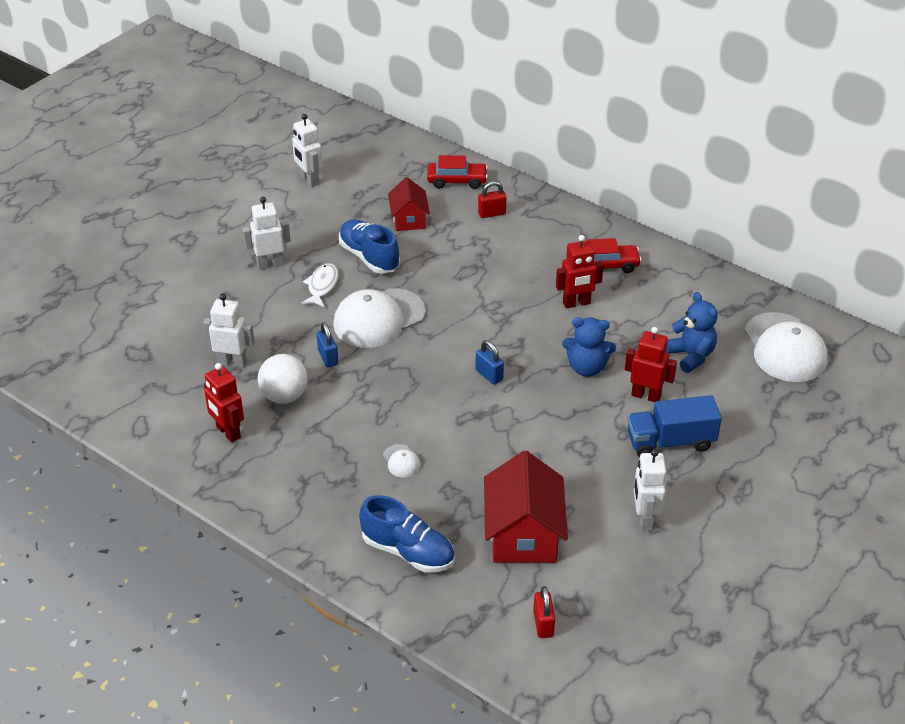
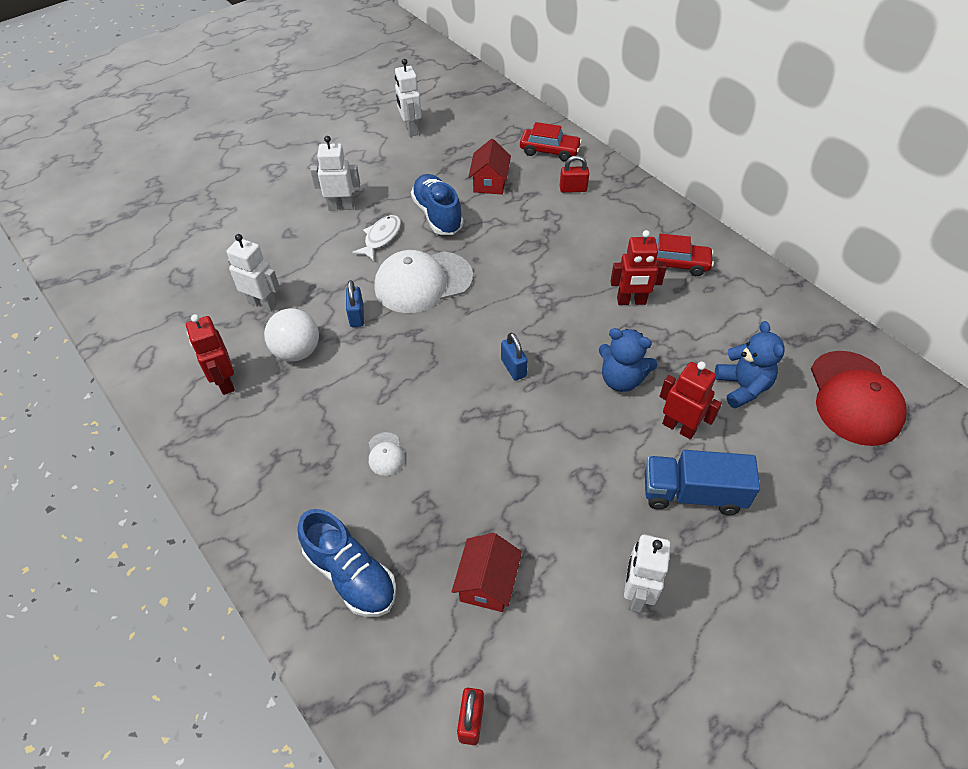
camera: 15 degrees right, 10 degrees up
red house [484,451,568,563] -> red house [452,533,522,612], size x0.60
white cap [744,312,828,382] -> red cap [811,351,907,446]

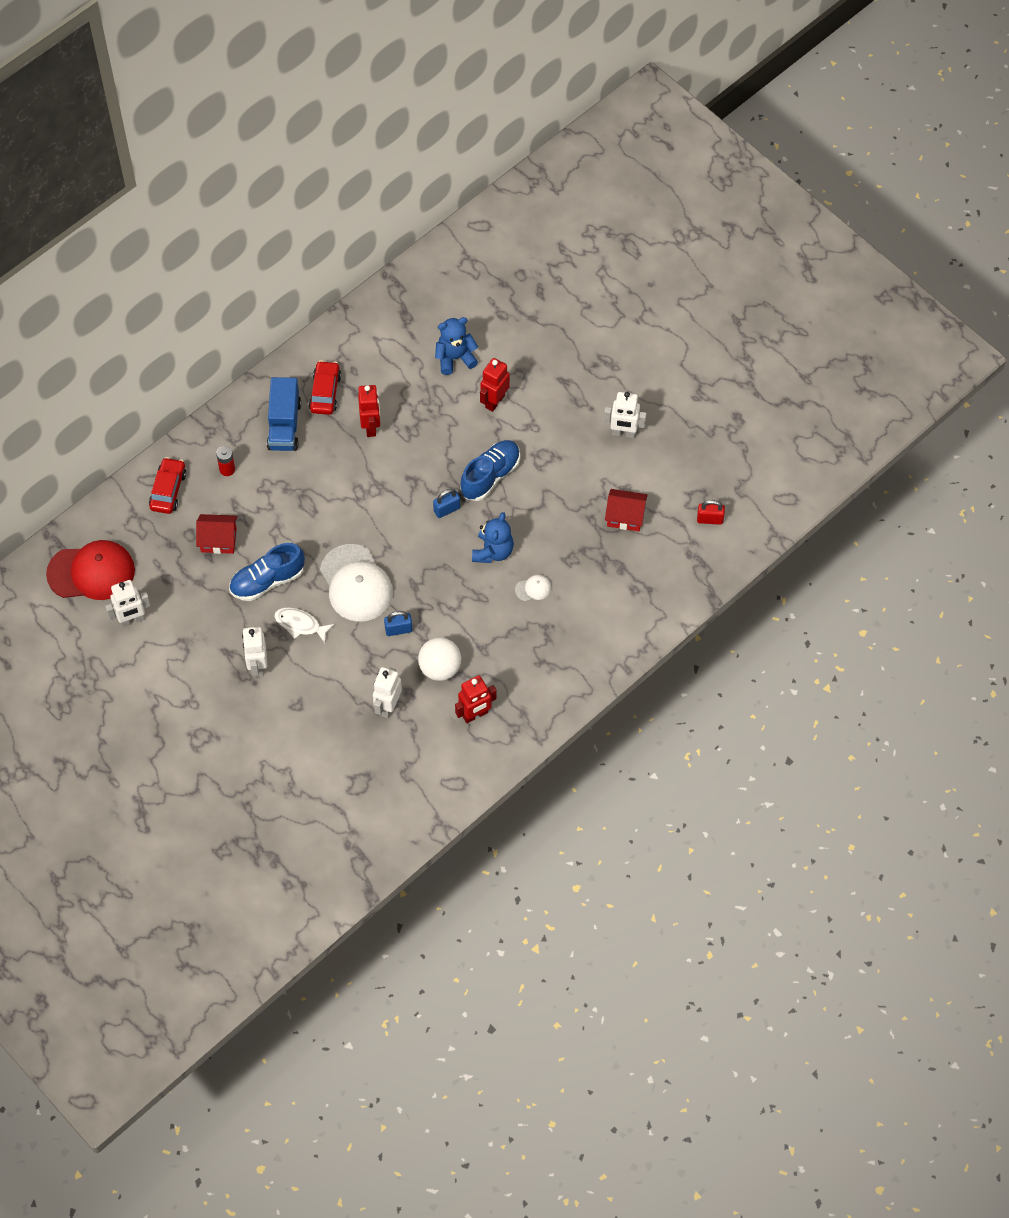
camera: 95 degrees left, 10 degrees up
blue shoe [297,509,396,617] -> blue shoe moved to [460,440,520,501]
red padlock [560,155,589,193] -> red battery [216,446,235,476]
blue teddy bear [599,328,658,392] -> blue teddy bear moved to [472,512,514,563]
blue truck [645,450,760,515] -> blue truck moved to [267,377,301,451]
red cap [811,351,907,446] -> red cap moved to [46,540,135,600]

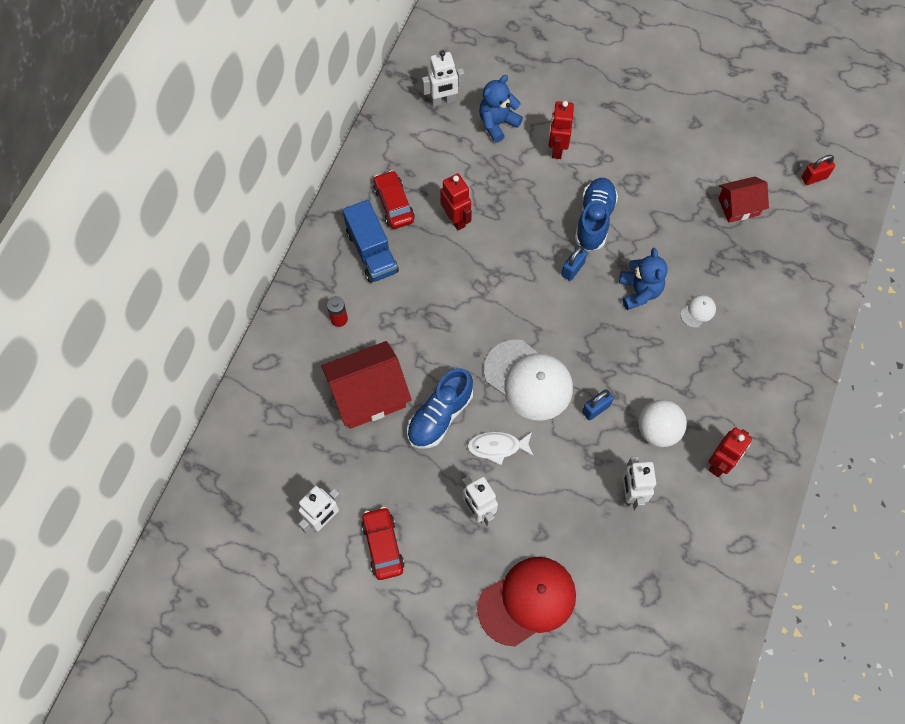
camera: 25 degrees left, 5 degrees up
red cap [46,540,135,600] -> red cap moved to [477,557,576,646]
red car [149,457,187,514] -> red car moved to [361,507,405,580]
red house [196,514,237,554] -> red house [321,341,411,429], size x1.67
white robot [604,392,647,438] -> white robot moved to [422,50,464,107]

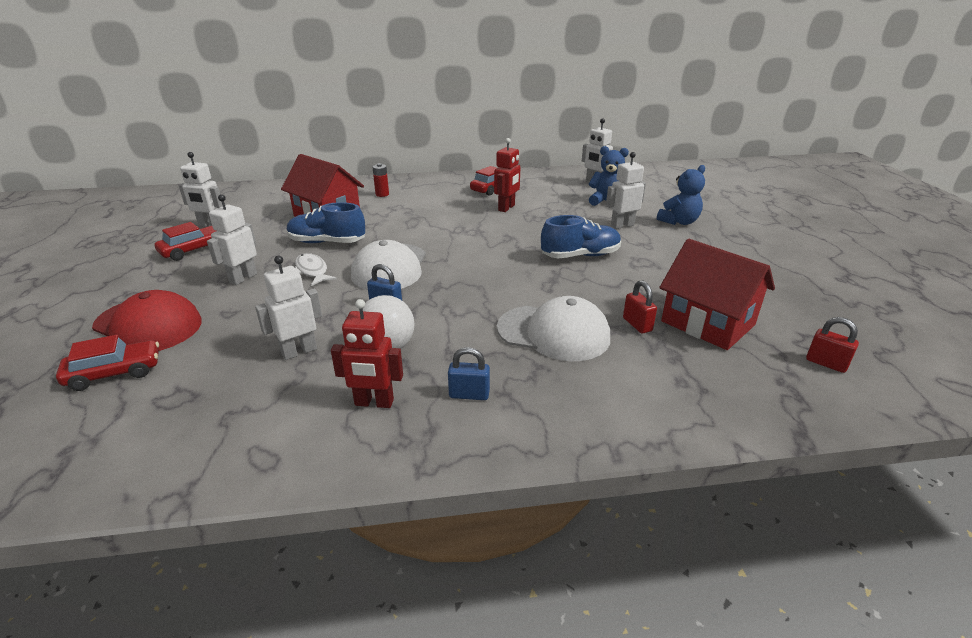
camera: 60 degrees right, 35 degrees down
blue truck [343,200,399,283] -> none
red robot [548,101,574,159] -> white robot [606,152,646,229]
blue padlock [561,246,587,281] -> blue padlock moved to [448,347,490,400]
blue teddy bear [619,248,668,310] -> blue teddy bear moved to [657,165,705,225]
white cap [680,295,716,328] -> white cap [497,296,610,361], size x2.39
red house [718,177,769,223] -> red house [659,239,775,350], size x1.67
none -> red car [56,335,159,391]
none -> red padlock [623,280,657,334]

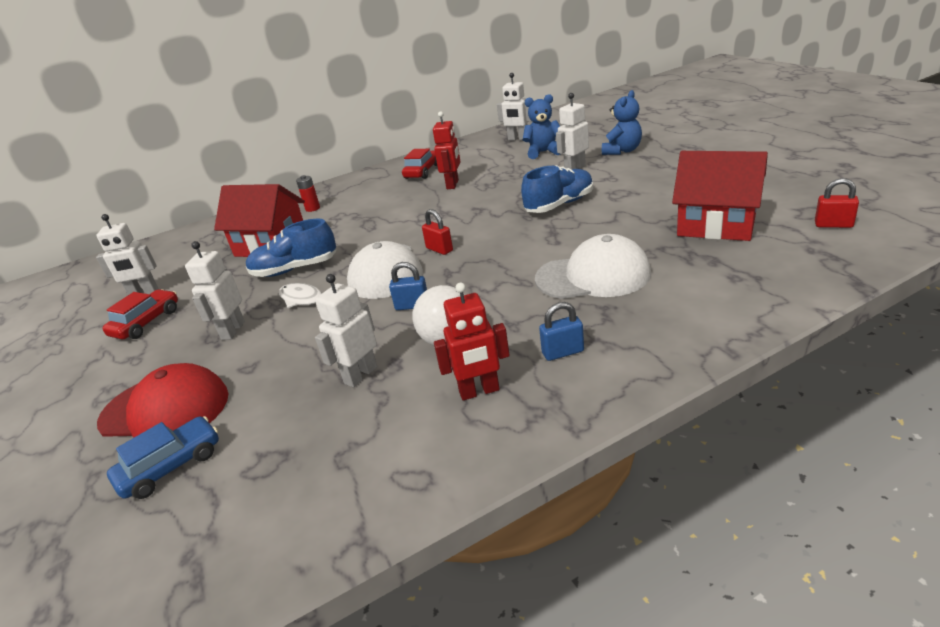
camera: 15 degrees left, 0 degrees up
red car [56,335,159,391] -> blue car [107,416,219,499]
red padlock [623,280,657,334] -> red padlock moved to [422,209,453,255]

